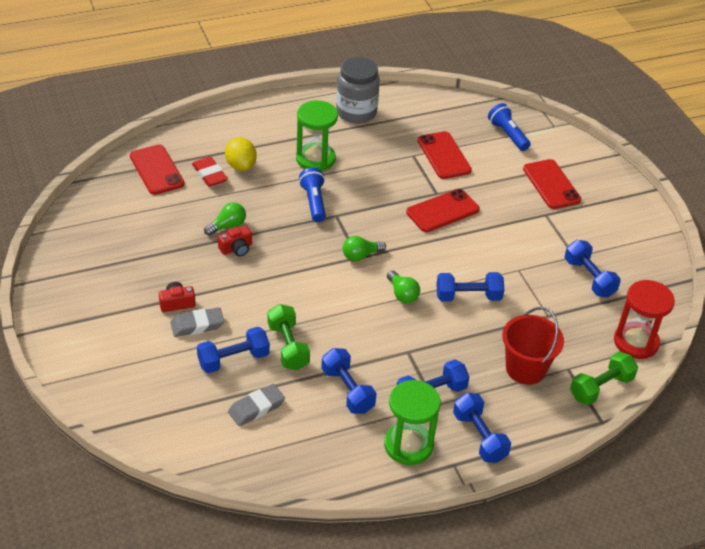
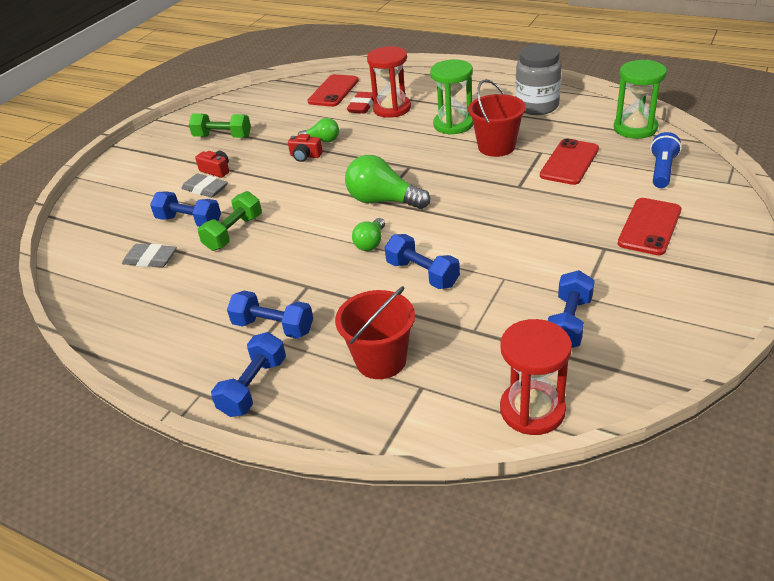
camera: 55 degrees right, 5 degrees down
yellow lemon [225,137,257,171] -> red hourglass [367,46,411,118]
blue flashlight [299,168,326,222] -> none
blue dumbbell [321,348,377,414] -> none
green light bulb [343,236,386,261] -> green light bulb [345,155,430,209], size x1.75
green hourglass [384,380,441,465] -> green hourglass moved to [613,60,667,139]
red phone [406,189,480,232] -> none
green dumbbell [570,352,638,405] -> green dumbbell moved to [189,113,251,138]
none -> red bucket [468,79,526,157]

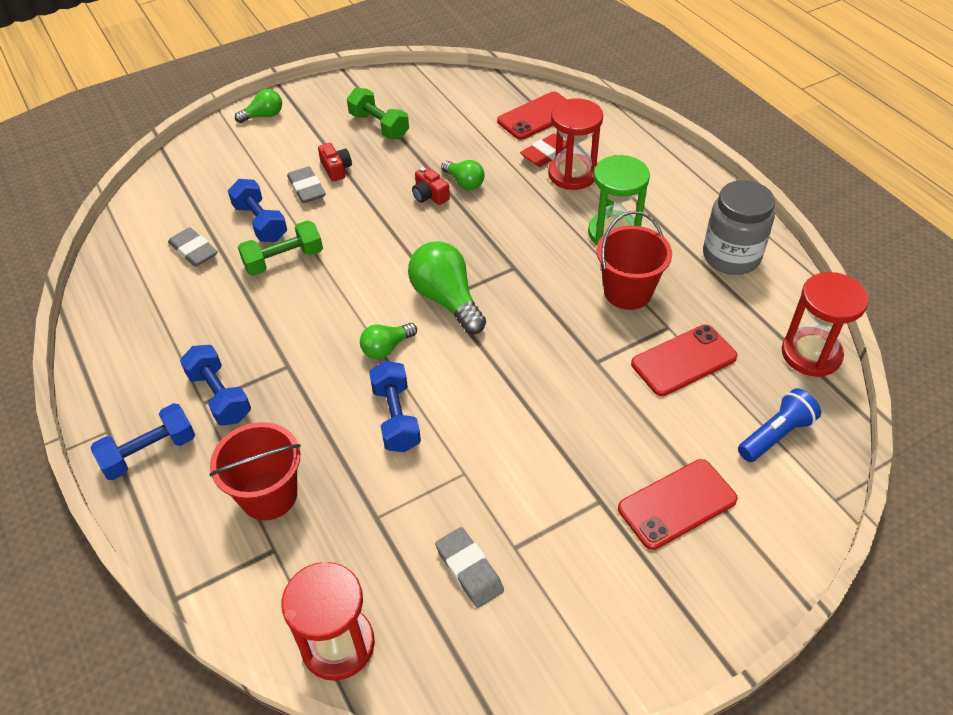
camera: 30 degrees right, 10 degrees up
blue dumbbell [548,270,595,348] -> grey eraser [435,527,504,608]
green hourglass [613,60,667,139] -> red hourglass [782,272,869,377]
none -> green light bulb [235,89,282,123]

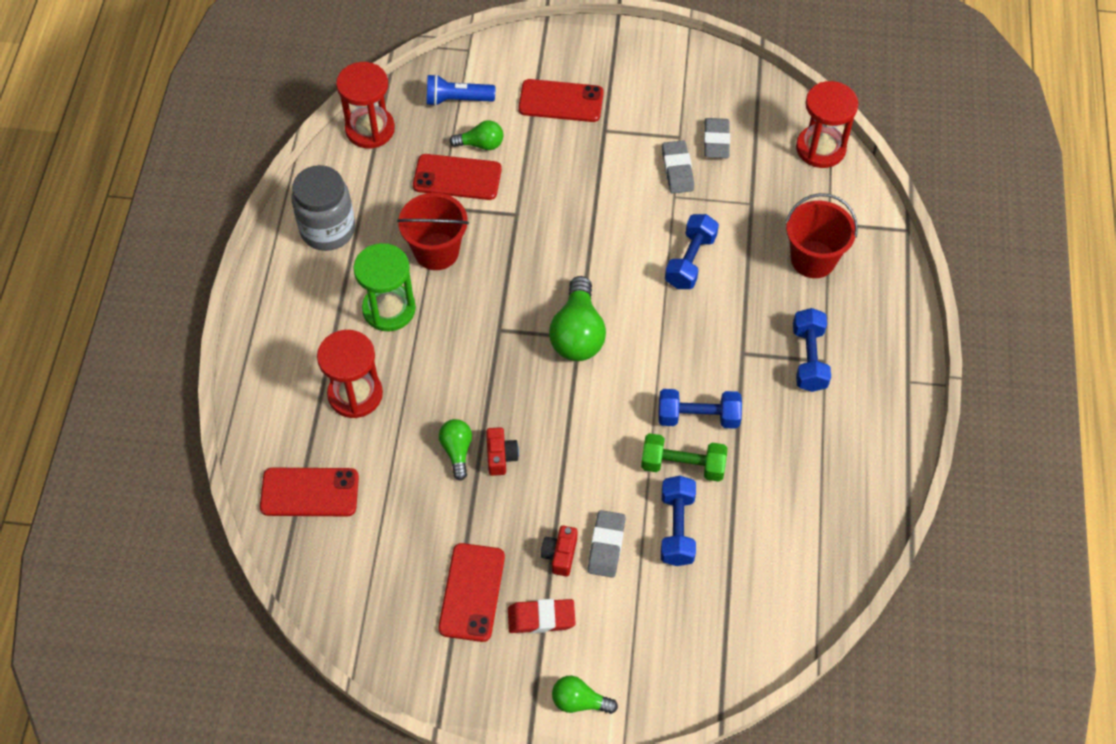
camera: 145 degrees left, 10 degrees up
blue dumbbell [90,403,195,480] -> blue dumbbell moved to [658,389,742,429]
grey eraser [168,227,218,267] -> grey eraser moved to [662,140,694,194]
green dumbbell [347,88,409,139] -> red phone [438,543,505,642]
green light bulb [360,323,417,359] -> green light bulb moved to [449,120,503,150]
red eraser [520,134,567,167] -> red eraser moved to [508,599,576,633]

